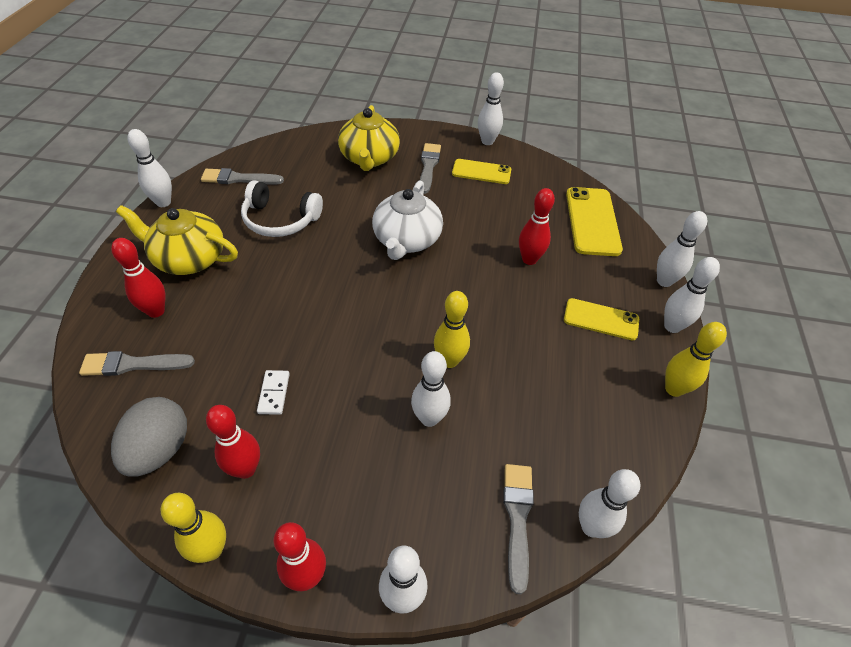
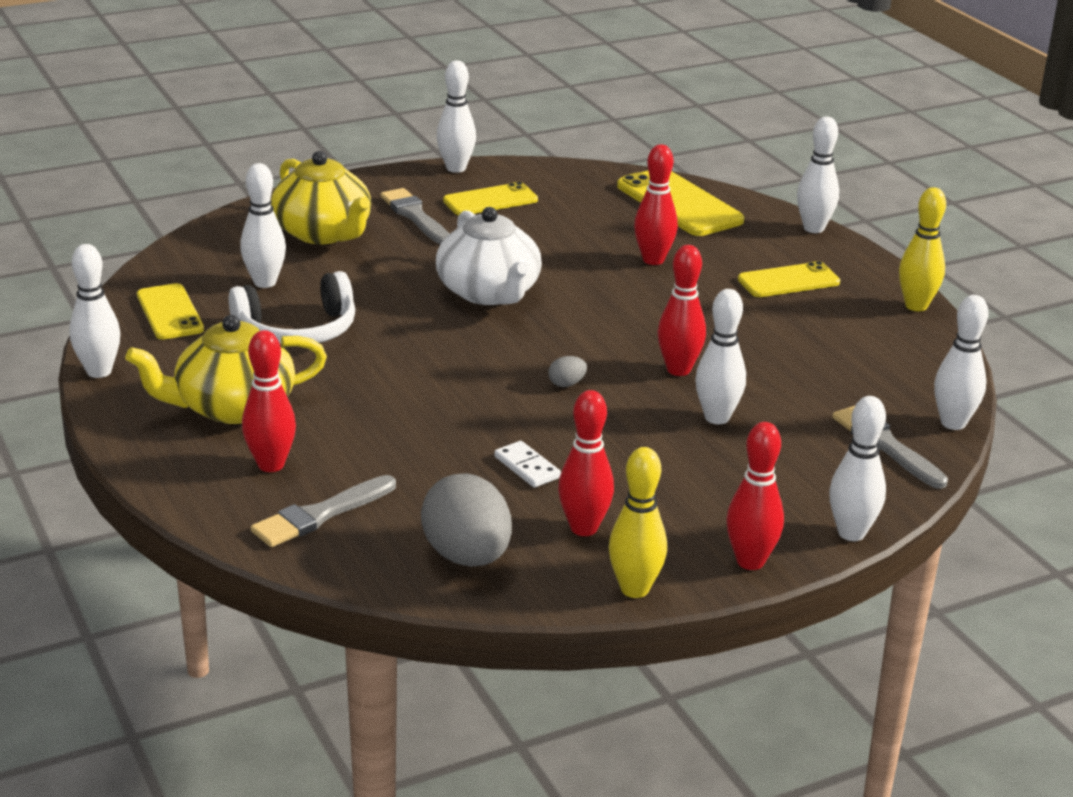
camera: 35 degrees left, 20 degrees down
grey brush [201,168,284,184] -> yellow phone [137,283,204,340]
yellow bowling pin [434,291,470,368] -> red bowling pin [658,245,706,376]
white bowling pin [664,257,720,333] -> white bowling pin moved to [240,163,286,288]
none -> grey egg [548,356,587,387]

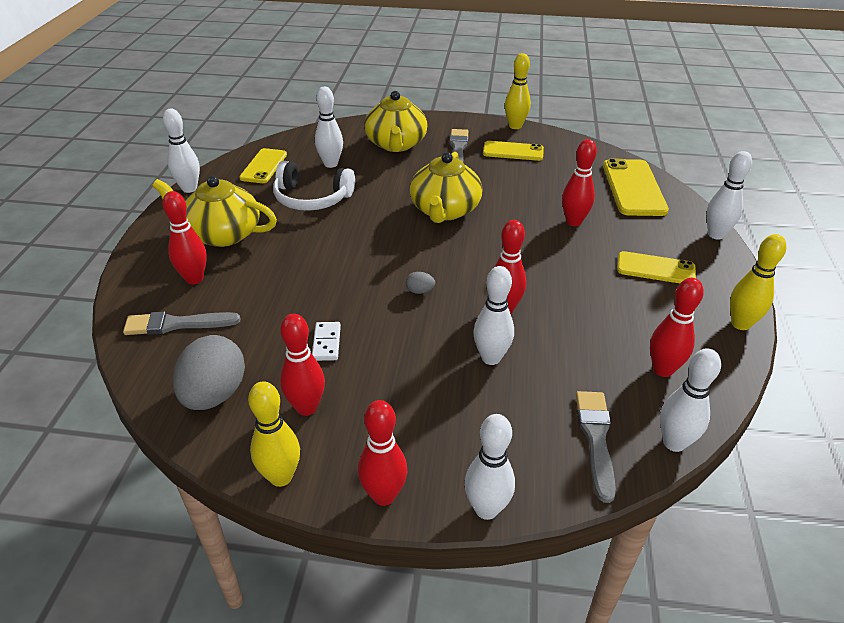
camera: 35 degrees right, 10 degrees up
white teapot [436,207,542,305] -> yellow teapot [410,152,482,223]
white bowling pin [437,60,476,173] -> yellow bowling pin [505,53,531,129]
none -> red bowling pin [650,278,704,377]

